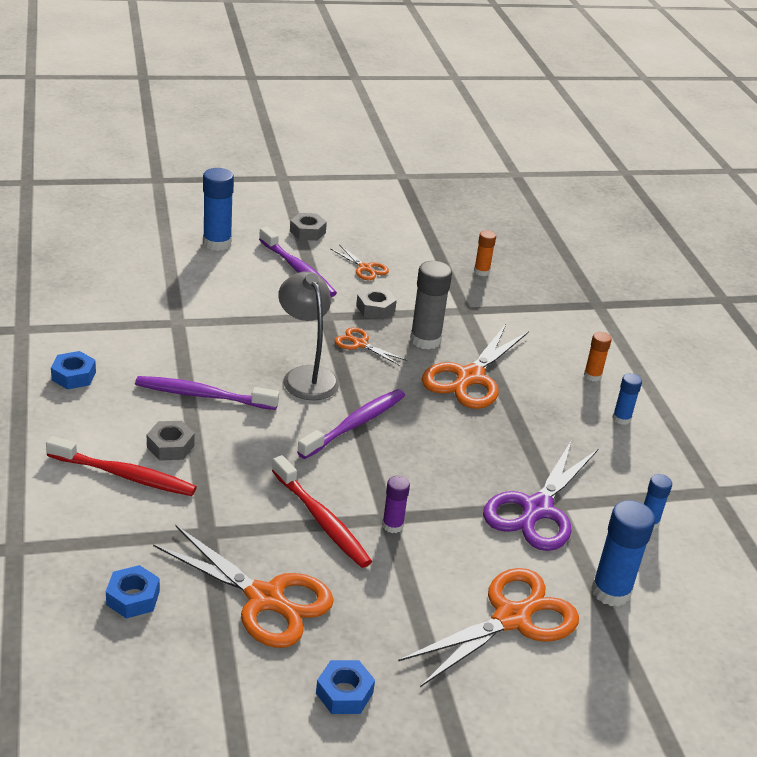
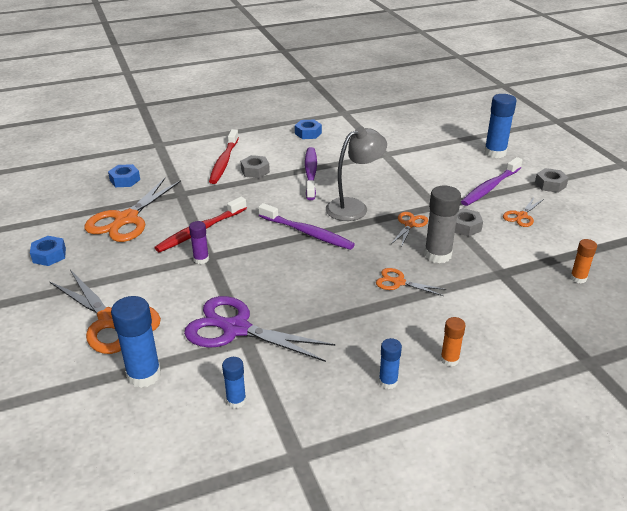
camera: 85 degrees right, 0 degrees up
orange scissors [422,324,529,409] -> orange scissors [376,268,446,296], size x0.50

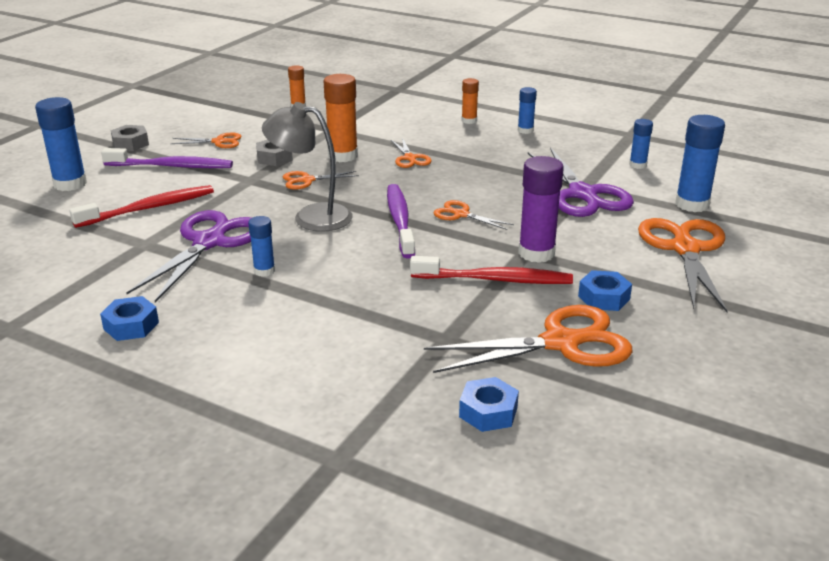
camera: 130 degrees left, 5 degrees down
blue nut [30,236,66,266] -> blue nut moved to [578,270,632,311]
purple glue stick [189,221,209,264] -> purple glue stick [518,156,564,263], size x1.78
red toothbrush [209,129,239,184] -> red toothbrush moved to [69,185,214,228]
grey nut [241,155,270,178] -> none
purple toothbrush [305,147,317,200] -> blue glue stick [248,216,275,277]
grey glue stick [424,186,461,263] -> orange glue stick [324,74,358,162]
none -> purple scissors [126,210,251,302]
none -> orange scissors [433,200,514,230]

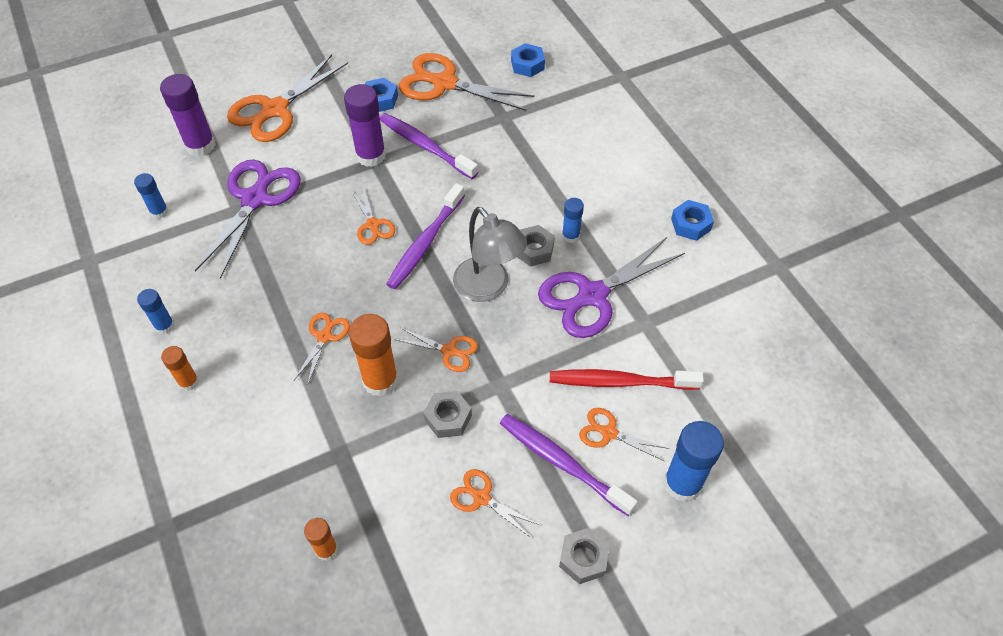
camera: 145 degrees left, 25 degrees up
red toothbrush [410,256,573,284] -> purple toothbrush [380,113,478,179]
blue glue stick [675,115,725,212] -> purple glue stick [160,74,216,157]
none -> grey nut [517,225,555,267]
none -> orange scissors [579,408,669,461]

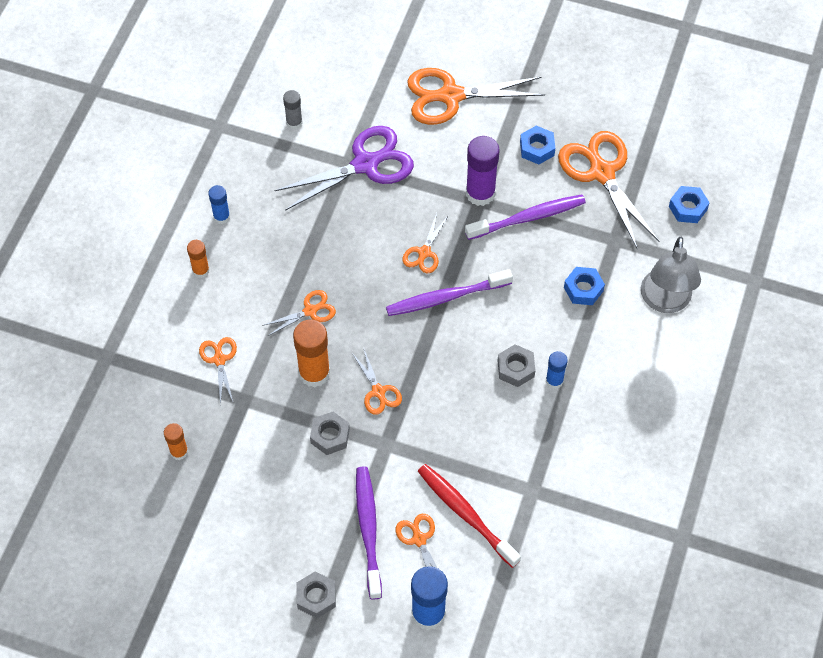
camera: 45 degrees right, 5 degrees up
blue glue stick [134,173,168,219] -> grey glue stick [283,90,303,130]
purple glue stick [160,74,216,157] -> none
purple toothbrush [380,113,478,179] -> purple toothbrush turned 75 degrees clockwise [465,195,586,240]
orange scissors [450,469,539,538] -> orange scissors moved to [199,337,237,405]
grey lamp [453,207,527,302] -> grey lamp moved to [641,237,701,313]
purple scissors [538,237,685,338] -> none
blue nut [671,200,714,241] -> blue nut moved to [564,267,605,305]

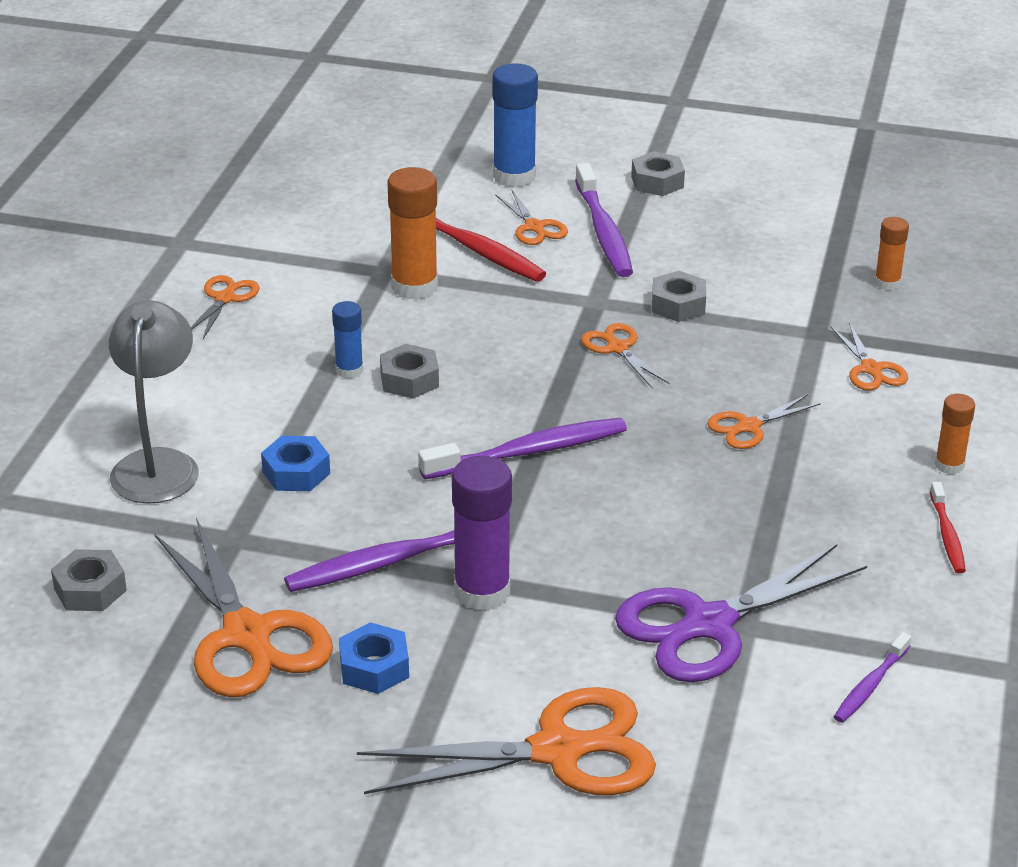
camera: 175 degrees right, 25 degrees down
blue glue stick [208,185,230,224] -> red toothbrush [930,482,966,573]
grey glue stick [283,90,303,130] -> purple toothbrush [834,632,911,723]
orange glue stick [293,319,330,387] -> orange glue stick moved to [387,167,438,300]
orange scissors [403,213,449,273] -> orange scissors moved to [191,275,259,339]
blue nut [669,186,710,223] -> grey nut [51,549,127,611]

